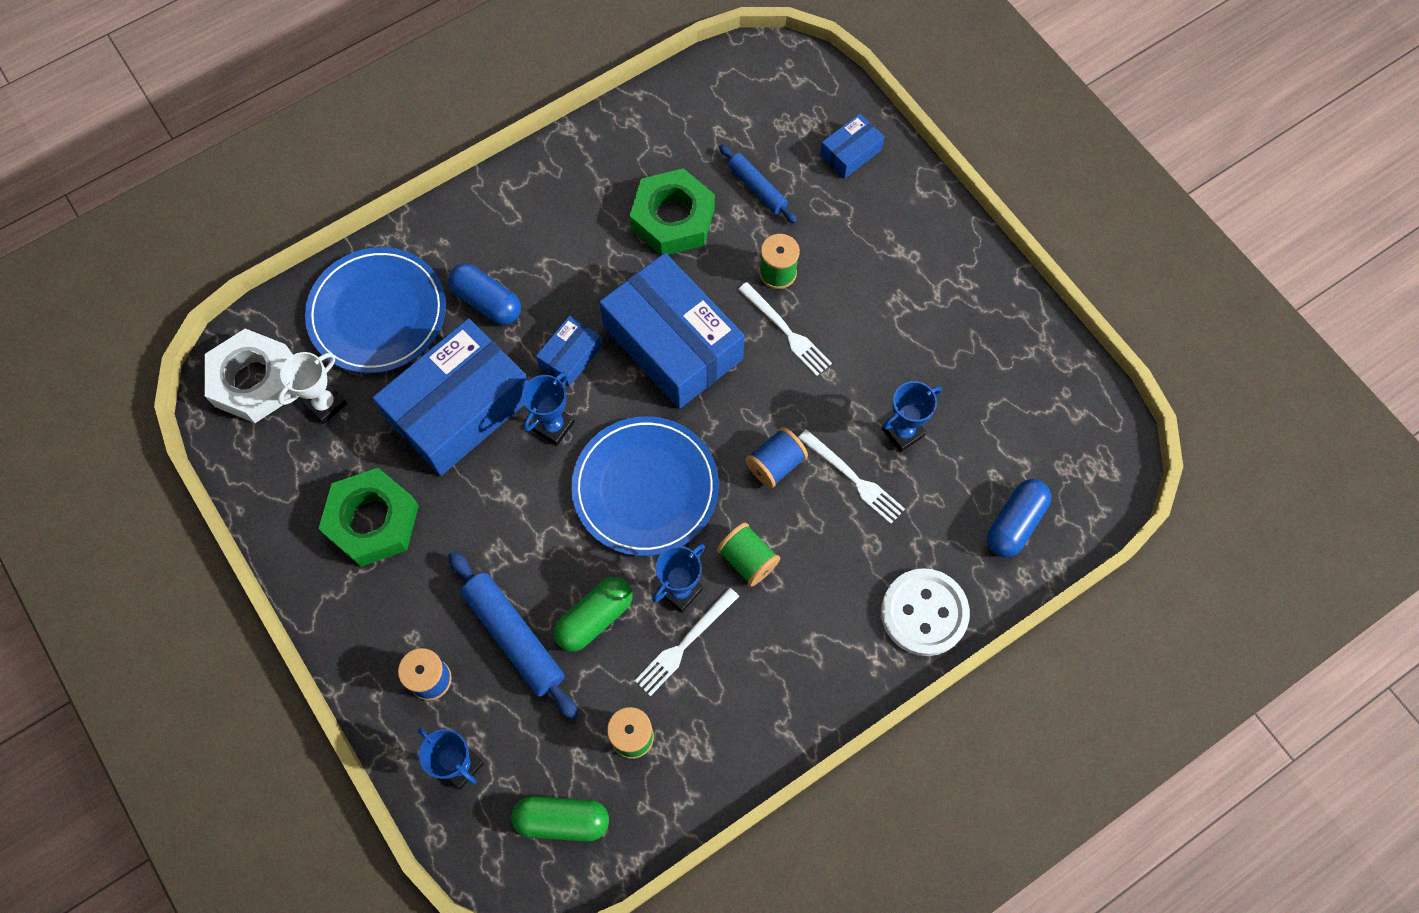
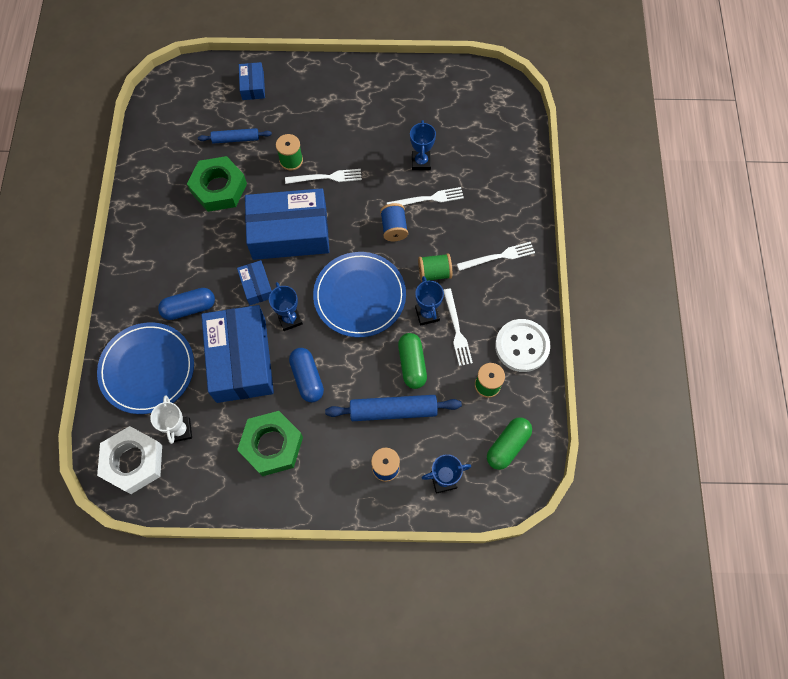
camera: 55 degrees left, 0 degrees up
white button [881,568,970,656] -> white button moved to [495,319,551,372]
blue capsule [987,479,1051,558] -> blue capsule moved to [289,348,324,402]
none -> white fork [457,242,535,271]

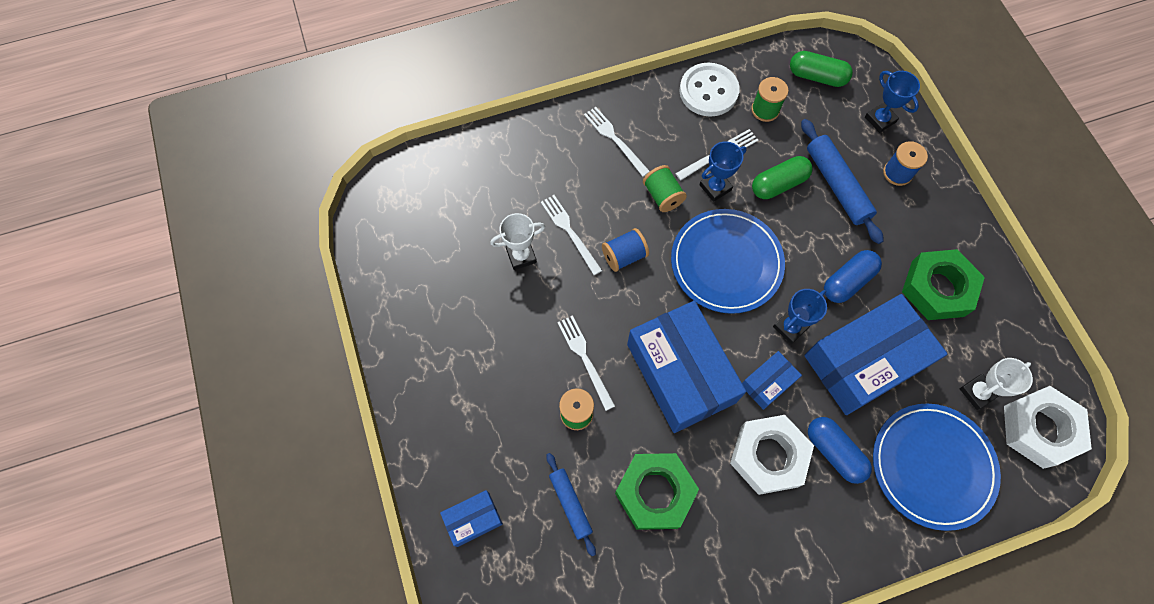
camera: 110 degrees left, 0 degrees up
blue trophy [410,120,436,170] -> white trophy [490,213,545,270]
none -> white nut [730,415,814,495]

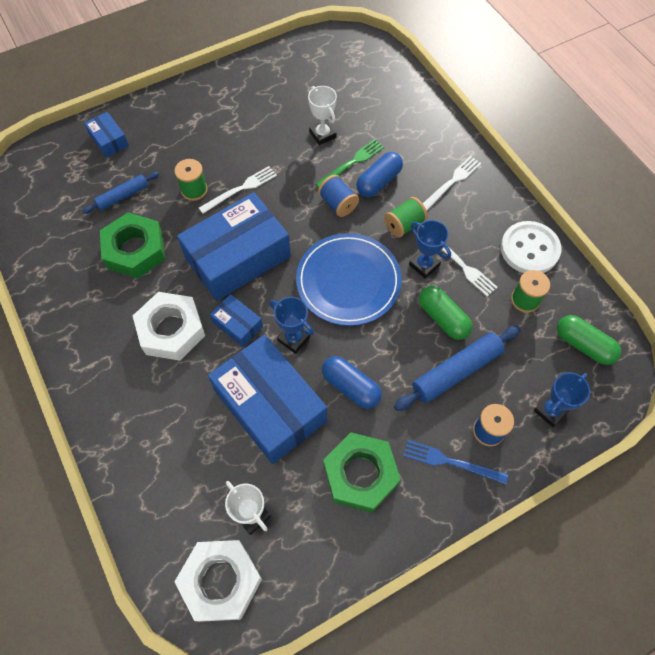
camera: 80 degrees right, 5 degrees down
white fork [541,195,602,275] -> green fork [315,139,384,188]
green capsule [790,51,853,87] -> green capsule turned 60 degrees counterclockwise [557,315,621,365]
blue capsule [808,417,872,484] -> blue capsule moved to [356,152,403,197]
blue plate [873,404,1001,531] -> none
none -> blue fork [403,440,508,484]

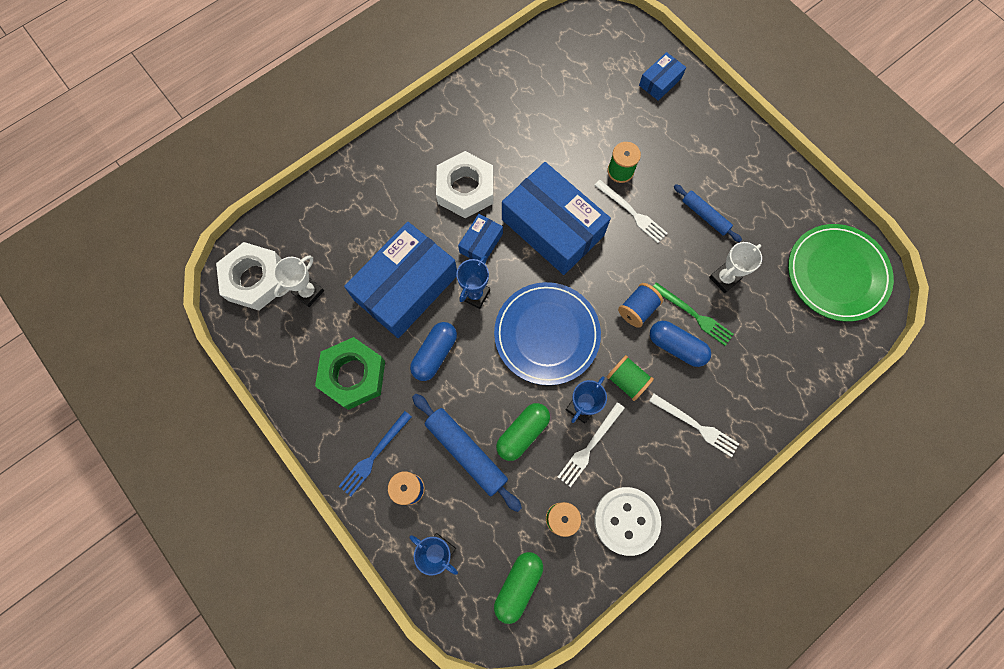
camera: 80 degrees right, 10 degrees up
blue rolling pin [82,172,159,214] -> blue rolling pin moved to [674,184,742,242]
green nut [100,212,165,278] -> none
blue fork [403,440,508,484] -> blue fork turned 150 degrees counterclockwise [339,411,412,497]
none -> green plate [788,224,894,321]

